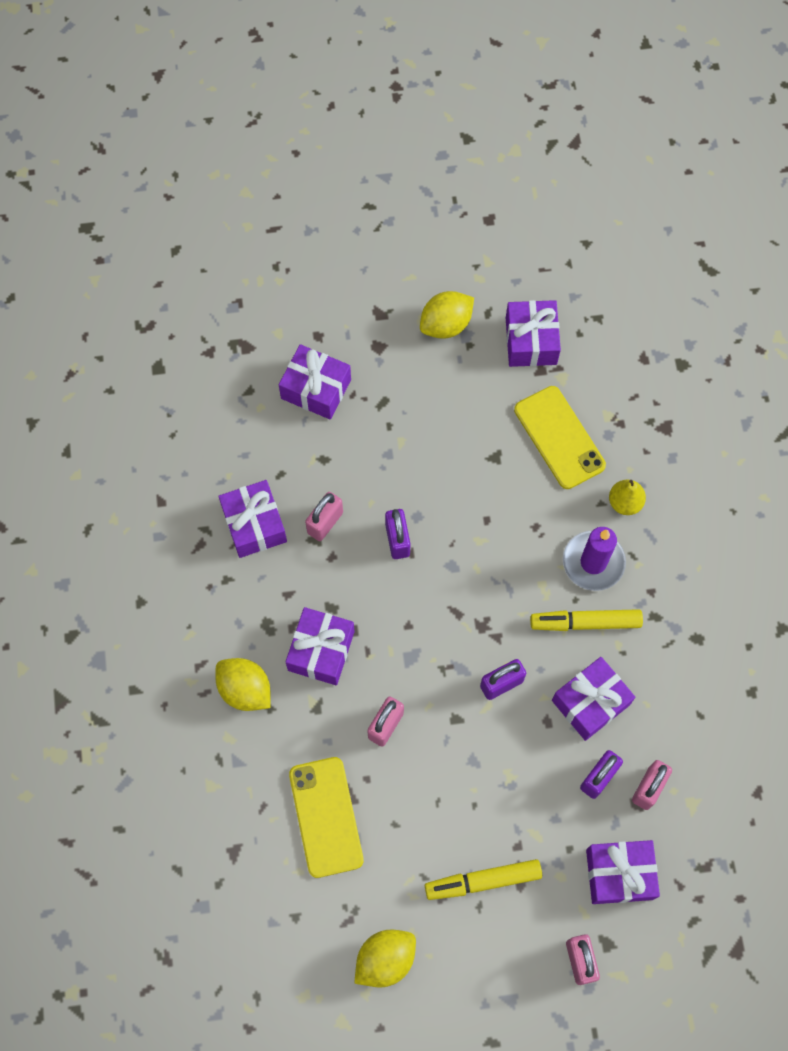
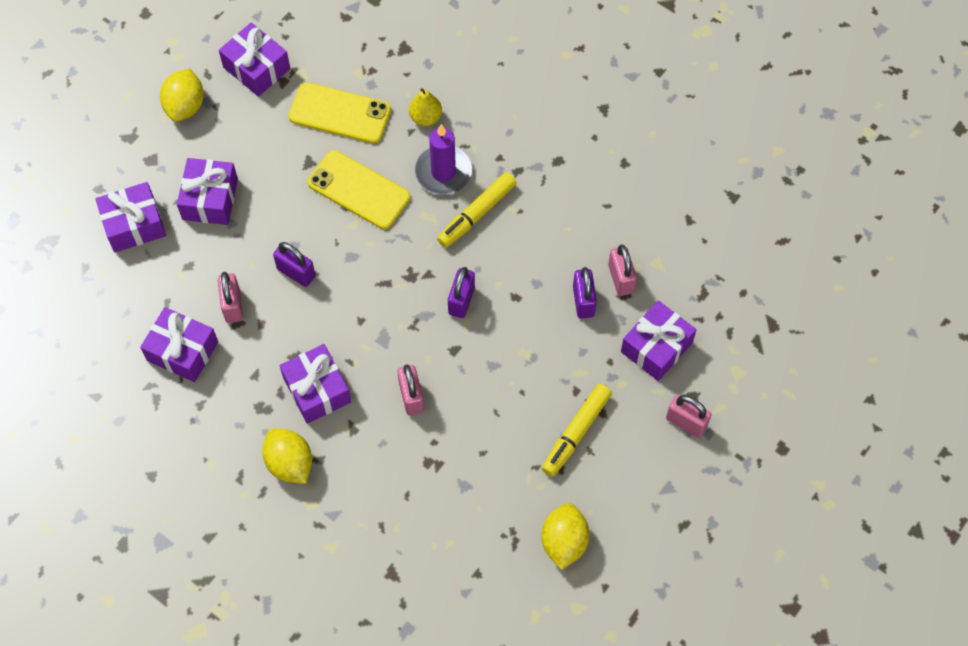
camera: 45 degrees left, 5 degrees down
yellow lemon [215,658,271,711] -> yellow lemon turned 60 degrees clockwise [262,428,312,484]
yellow phone [289,757,364,878] -> yellow phone moved to [308,150,410,229]
purple gift [552,657,635,741] -> purple gift moved to [177,158,238,225]

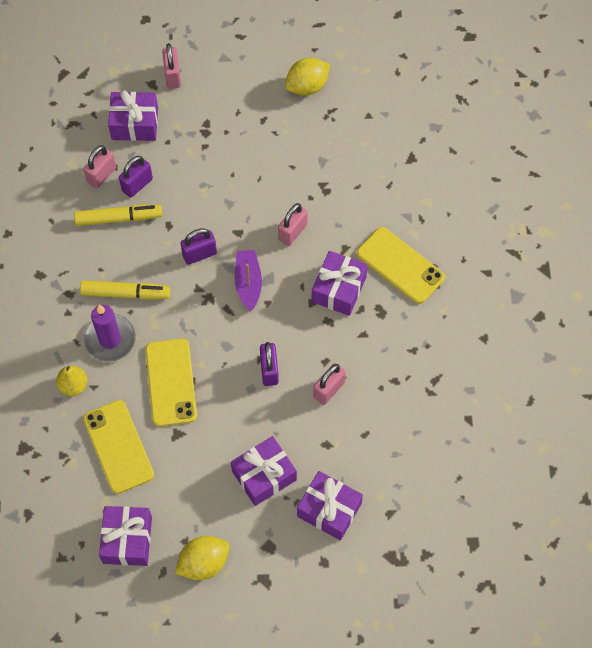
camera: 130 degrees left, 0 degrees up
purple gift [140,307,218,382] -> none
yellow lemon [262,428,312,484] -> yellow phone [357,227,445,304]
yellow marker [542,384,612,477] -> yellow marker moved to [74,205,162,226]
none -> purple boat [235,250,262,311]

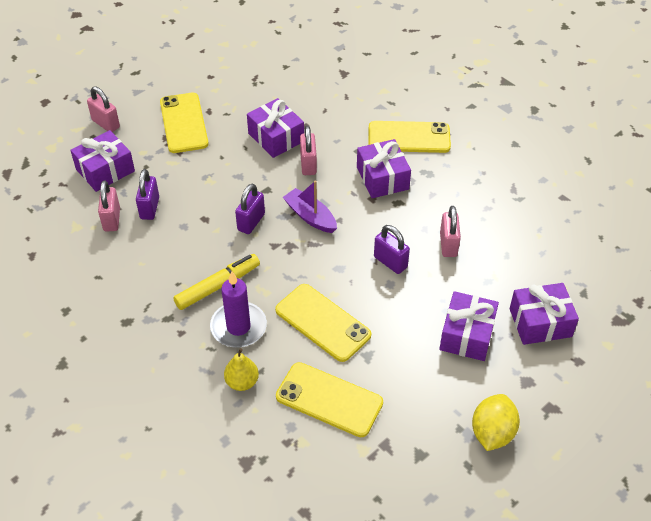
camera: 40 degrees left, 15 degrees down
yellow marker [74,205,162,226] -> none
purple gift [99,506,152,566] -> purple gift moved to [247,98,304,158]
yellow lemon [285,58,330,96] -> none
none -> yellow phone [160,93,209,153]

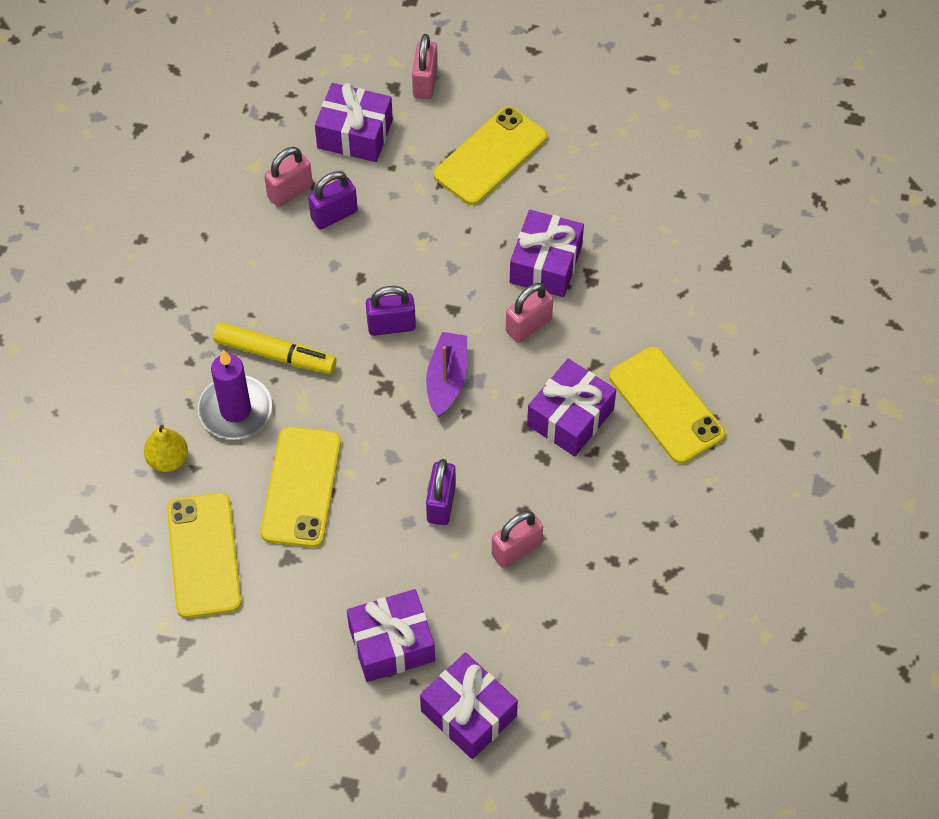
camera: 55 degrees right, 10 degrees up
yellow lemon [472,394,520,451] -> none

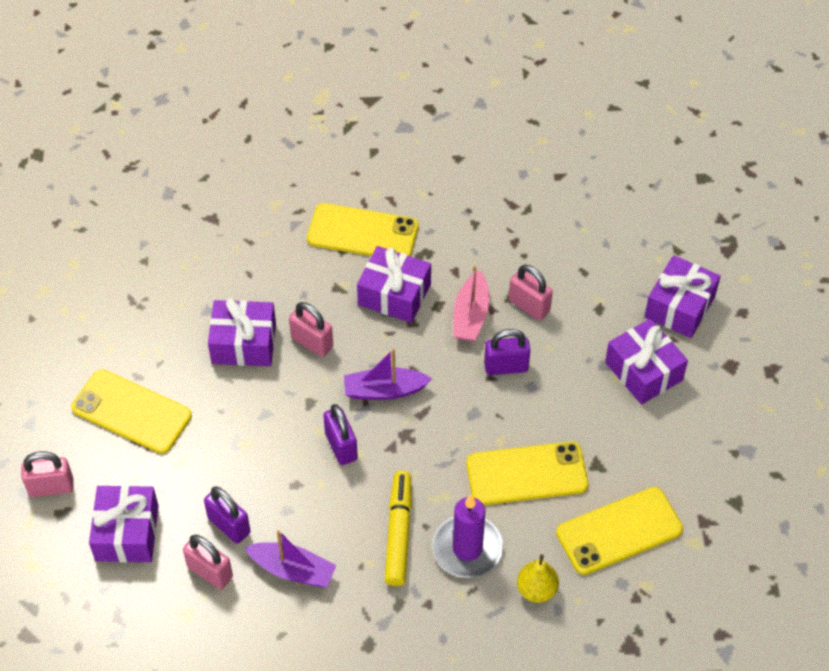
camera: 105 degrees left, 5 degrees down
yellow phone [609,347,725,464] -> yellow phone turned 60 degrees clockwise [307,203,419,257]
none -> purple boat [245,530,337,587]
none -> pink boat [453,265,490,341]

